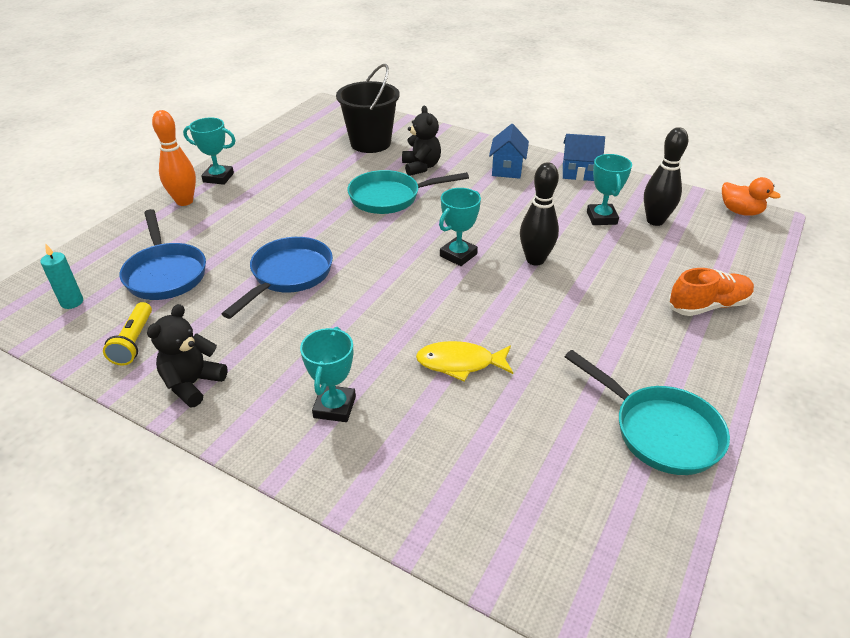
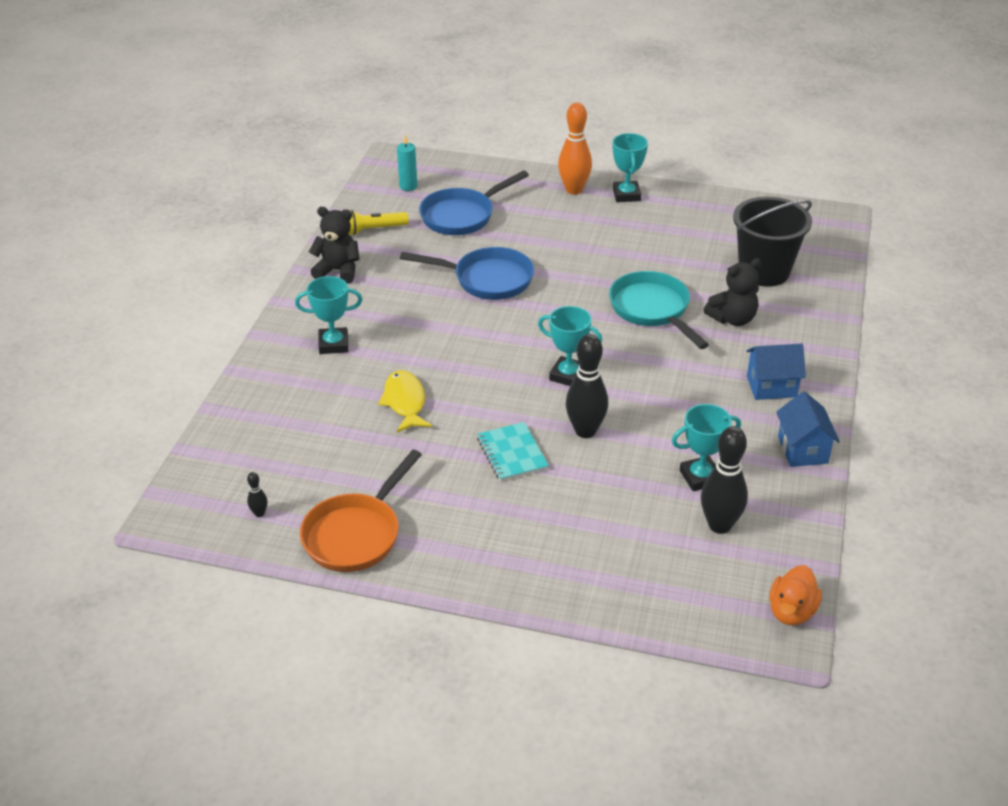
camera: 75 degrees right, 0 degrees up
turquoise pan [565,350,730,475] -> orange pan [300,450,422,572]
orange shoe [668,268,754,316] -> none
none -> black bowling pin [247,472,268,517]
none -> turquoise notebook [477,422,549,481]

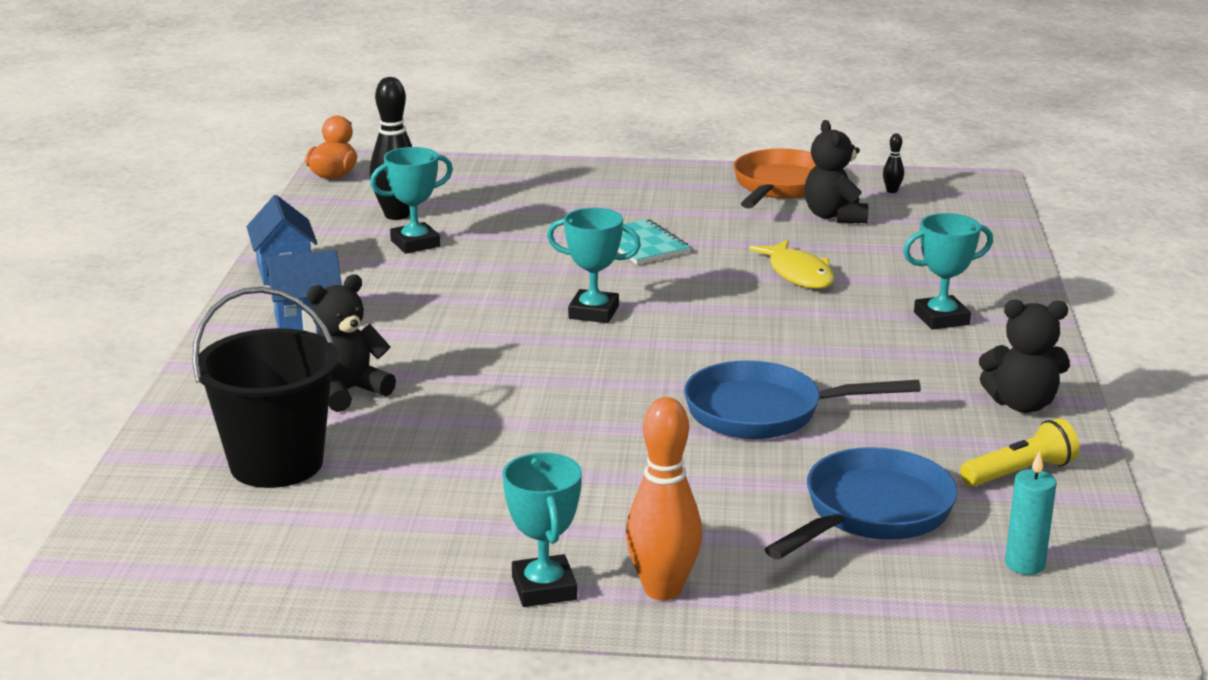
camera: 170 degrees right, 15 degrees down
black bowling pin [566,334,608,438] -> none
turquoise pan [609,271,709,349] -> none
none -> black teddy bear [804,120,868,223]

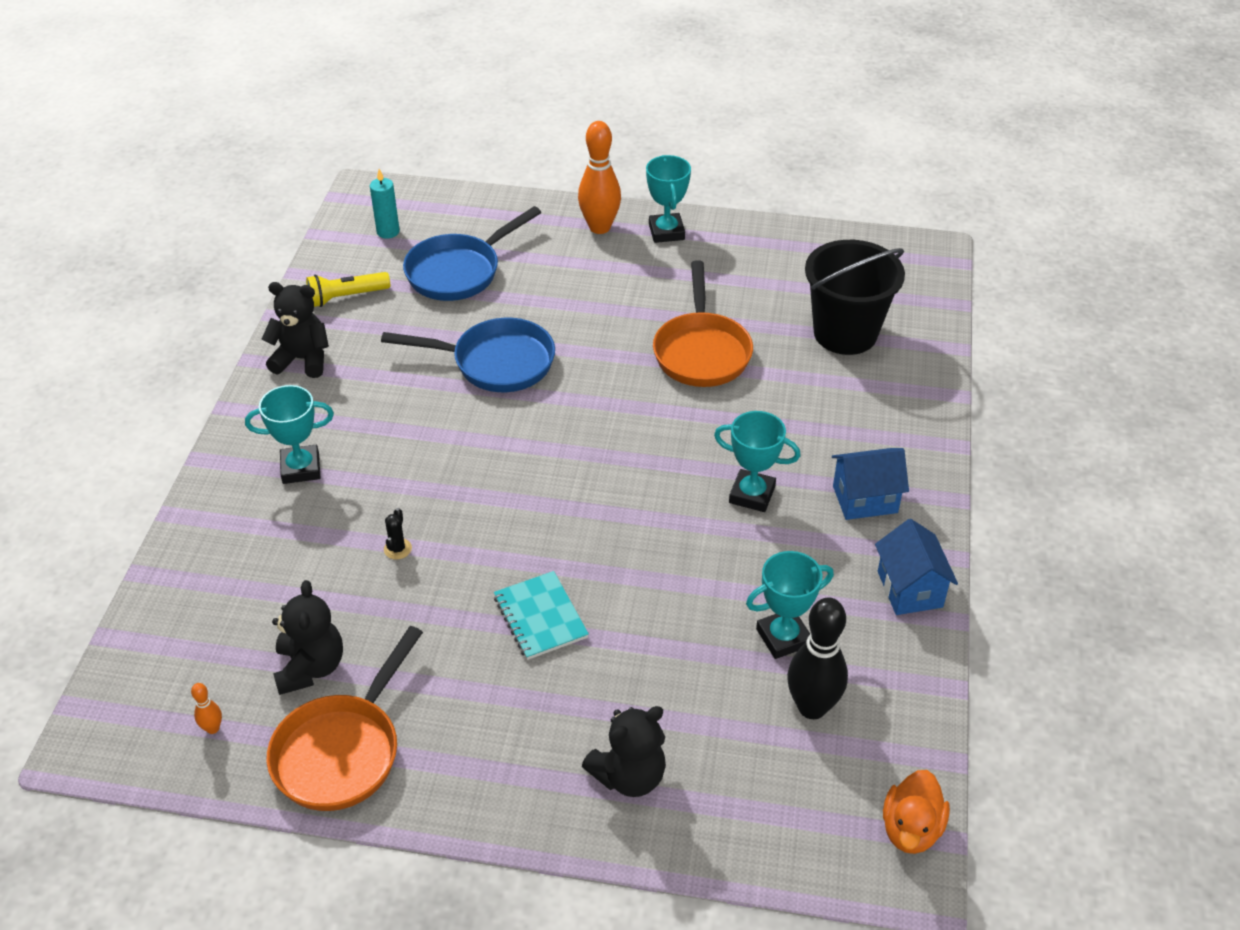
camera: 175 degrees left, 20 degrees up
black teddy bear [307,275,396,412] -> black teddy bear moved to [582,706,666,797]
turquoise trophy [547,208,641,323] -> turquoise trophy moved to [714,411,801,512]
yellow fish [749,240,834,289] -> black cactus [384,508,412,560]
black bowling pin [883,133,904,193] -> orange bowling pin [191,683,222,734]
none -> orange pan [653,260,753,387]

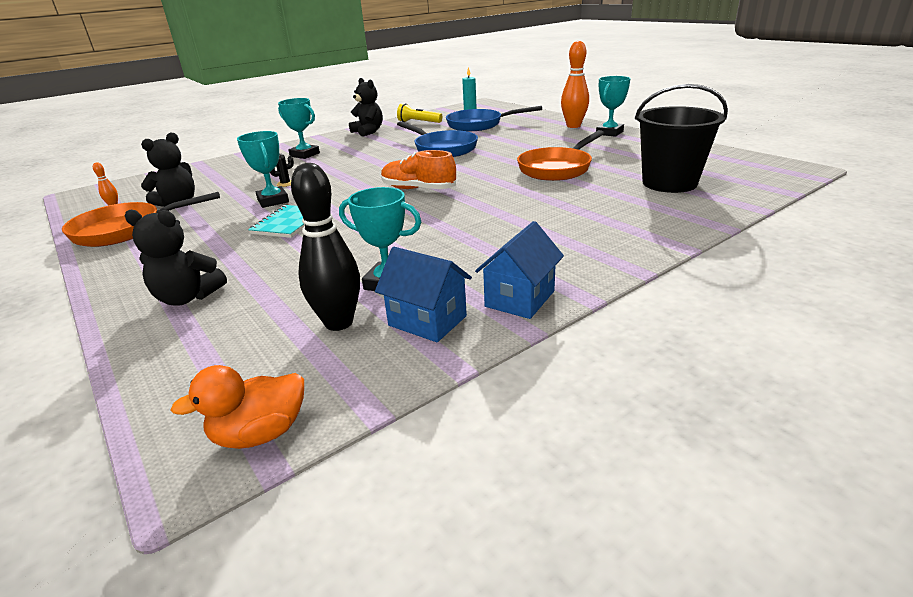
camera: 45 degrees right, 15 degrees down
turquoise trophy [714,411,801,512] -> turquoise trophy moved to [237,131,289,208]
blue house [832,448,909,520] -> blue house moved to [375,247,472,342]
none -> orange shoe [381,150,456,189]

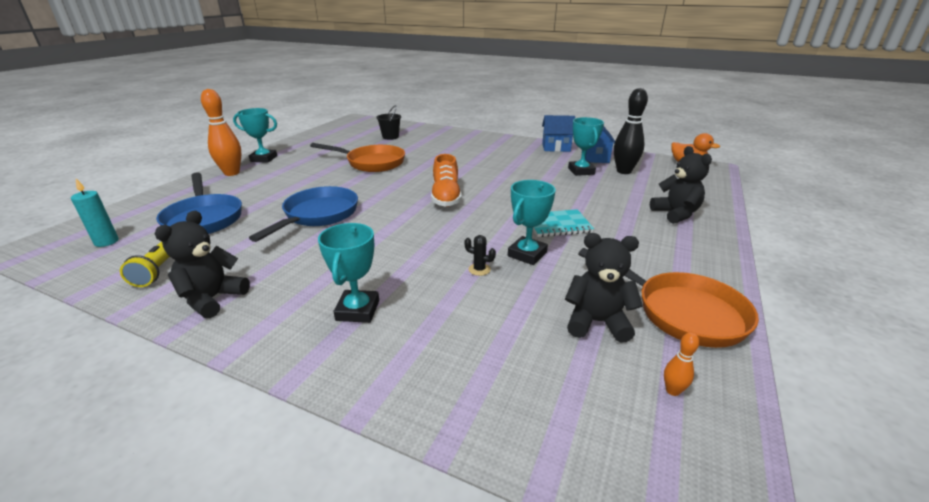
camera: 120 degrees left, 0 degrees up
black bucket [635,84,728,193] -> black bucket [376,105,401,140], size x0.51

